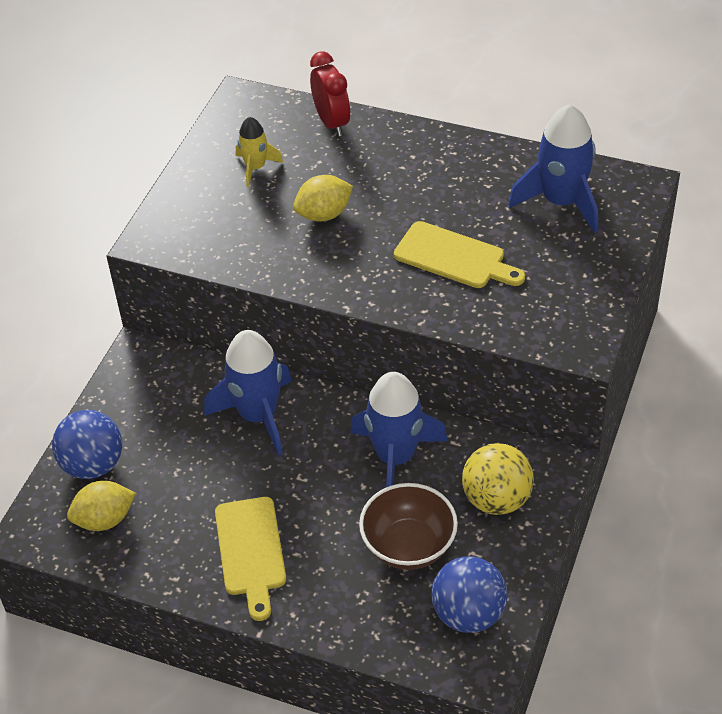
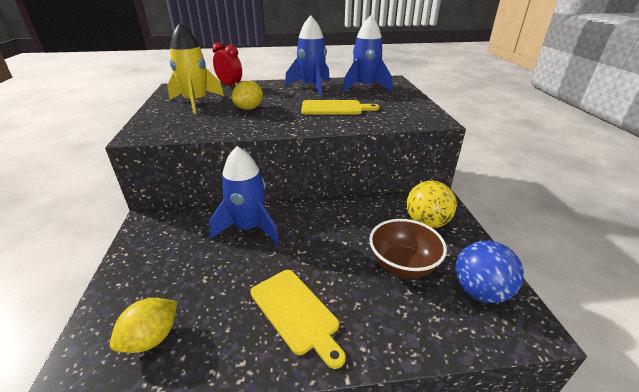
camera: 30 degrees left, 15 degrees down
blue ball [52,410,122,479] -> none
yellow rocket [236,117,283,187] -> yellow rocket [167,23,224,114], size x1.84
blue rocket [350,372,448,487] -> blue rocket moved to [285,15,330,96]

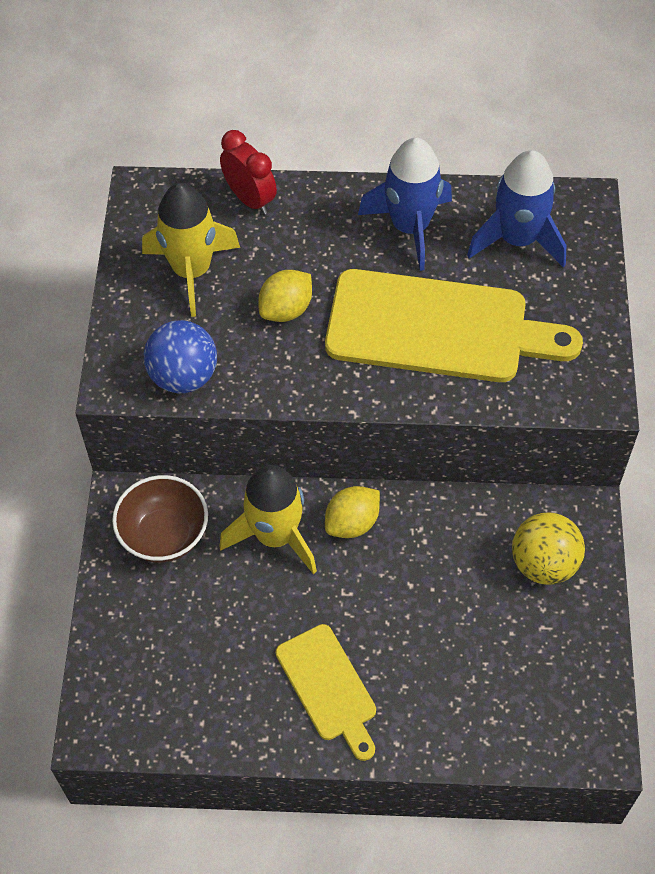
camera: 10 degrees right, 25 degrees up
yellow lemon [110,298,178,353] -> yellow lemon moved to [325,486,380,538]
blue rocket [209,146,279,244] -> yellow rocket [219,465,317,574]
yellow cutting board [301,100,379,115] -> yellow cutting board [325,269,583,382], size x1.82
brown bowl [369,219,447,278] -> brown bowl moved to [112,475,208,563]
blue ball [455,241,524,303] -> blue ball moved to [144,320,217,393]

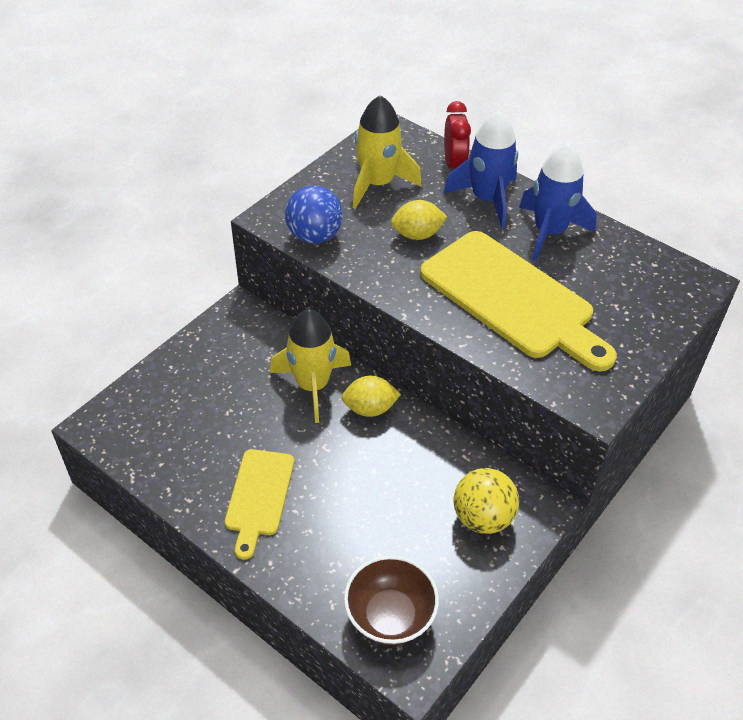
camera: 35 degrees right, 10 degrees down
brown bowl [112,475,208,563] -> brown bowl moved to [344,556,439,645]
blue rocket [467,150,567,267] -> blue rocket moved to [444,111,518,228]

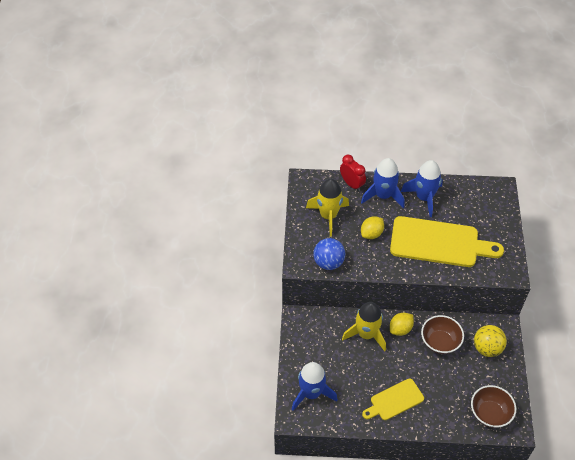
camera: 35 degrees left, 5 degrees up
yellow cutting board [225,449,294,560] -> yellow cutting board turned 90 degrees clockwise [362,378,424,420]
none -> blue rocket [292,362,338,411]
none -> brown bowl [421,315,464,354]

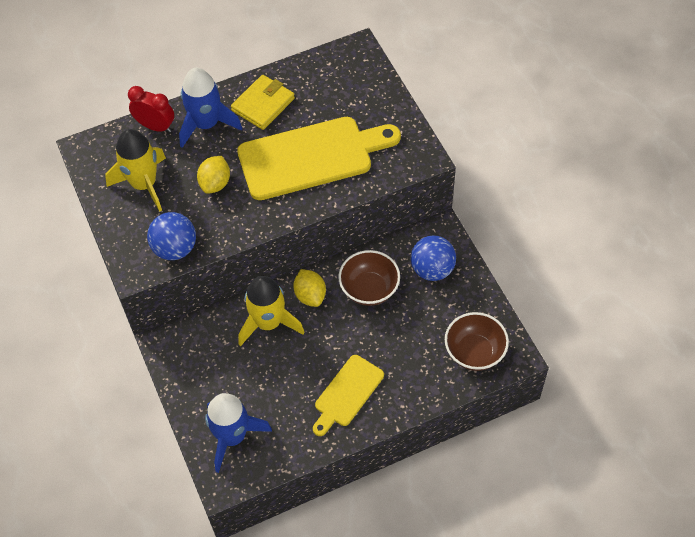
camera: 25 degrees left, 5 degrees up
yellow lemon [390,313,414,336] -> yellow lemon turned 45 degrees counterclockwise [293,269,326,307]
blue rocket [401,160,443,217] -> yellow wallet [231,75,295,130]
yellow ball [474,325,507,357] -> blue ball [411,235,456,281]

